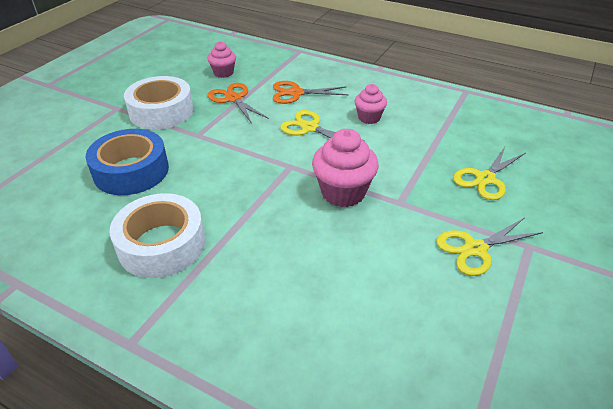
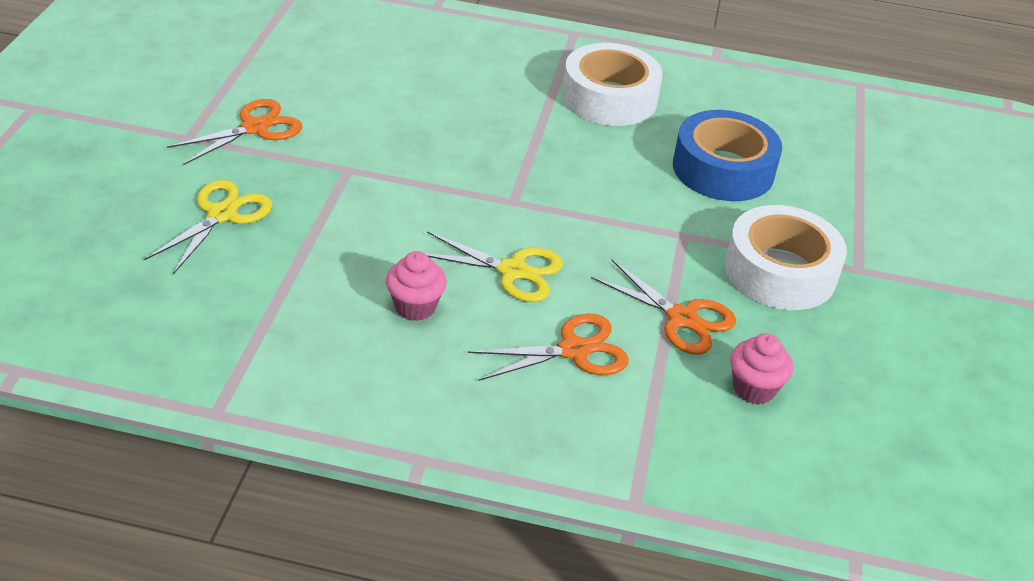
camera: 160 degrees right, 0 degrees up
pink cupcake [312,129,379,207] -> none
yellow scissors [436,218,543,276] -> orange scissors [167,99,302,165]

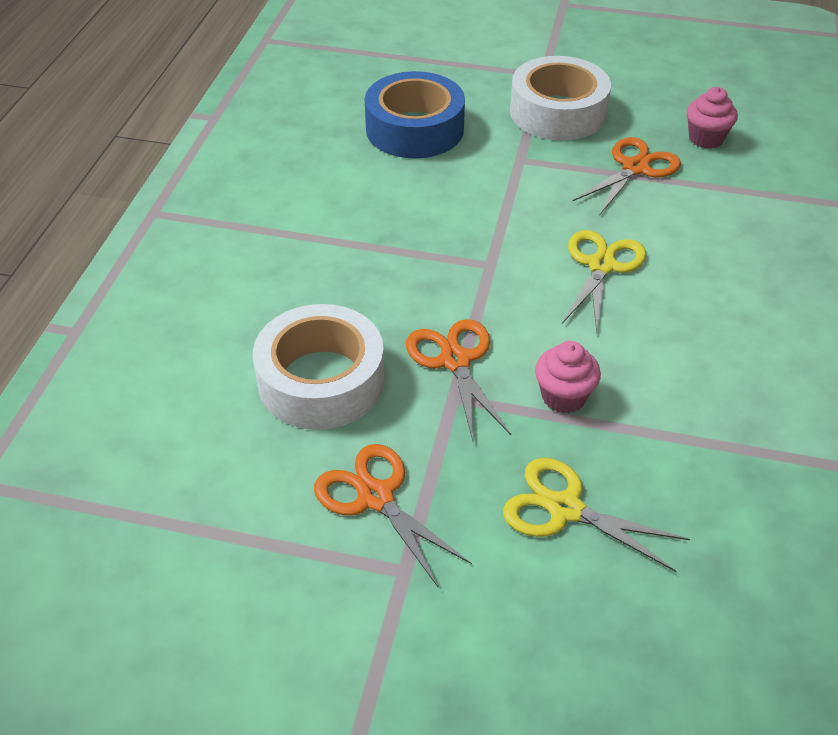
camera: 85 degrees left, 5 degrees up
pink cupcake [386,251,447,321] -> pink cupcake moved to [535,341,601,413]
orange scissors [468,313,629,381] -> orange scissors moved to [406,319,511,441]
white tape [562,43,663,126] -> white tape moved to [253,304,385,430]

